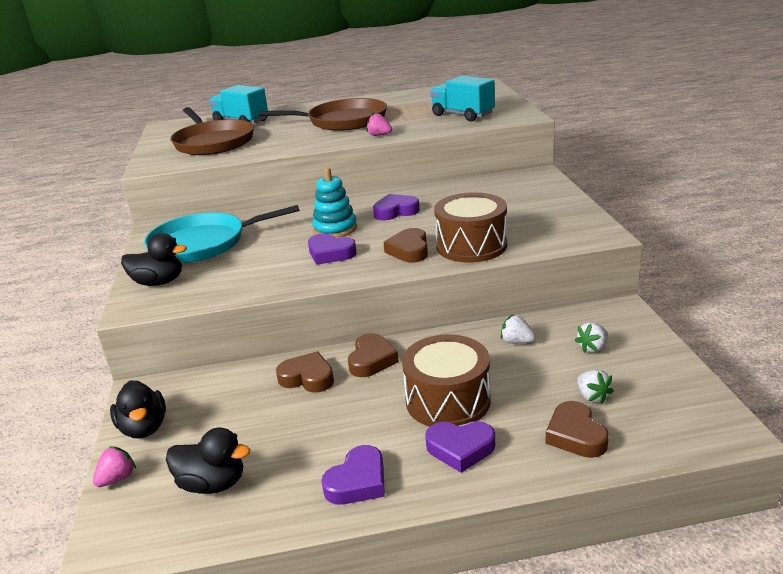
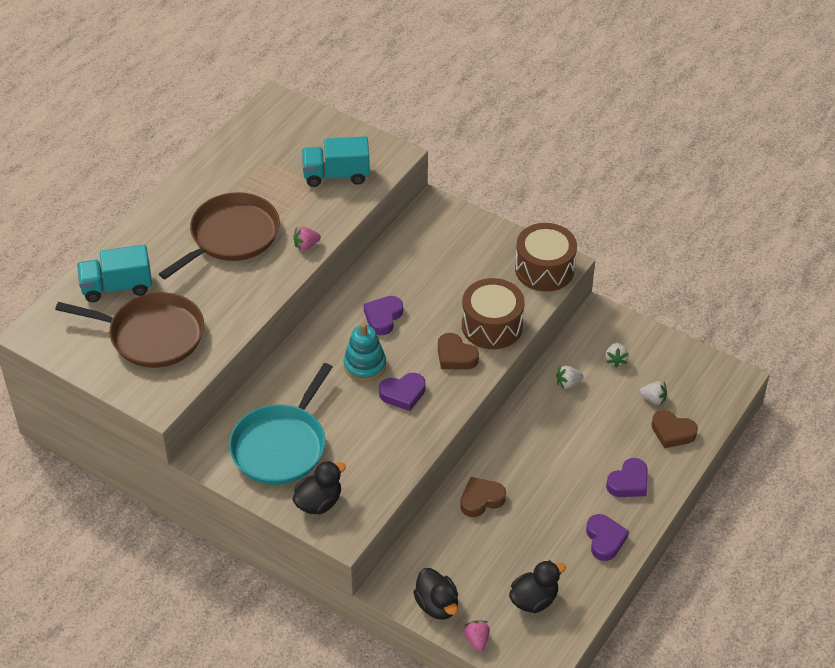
camera: 50 degrees left, 20 degrees up
black duck [110,381,166,438] -> black duck turned 45 degrees clockwise [413,568,458,620]
brown heart [348,333,399,377] -> none
brown drum [402,334,491,427] -> brown drum moved to [515,223,577,292]

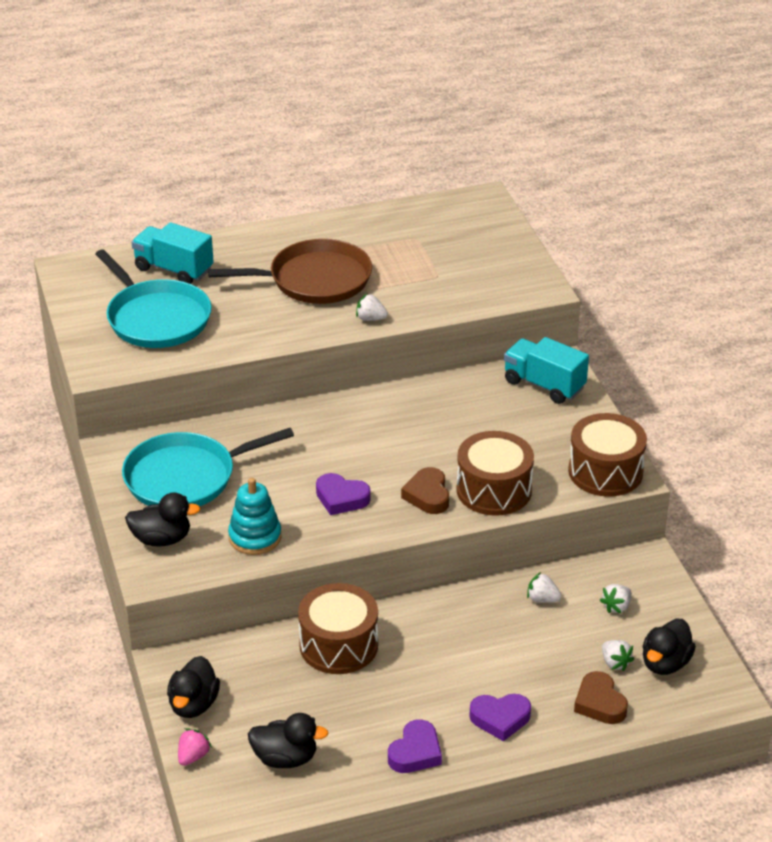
camera: 40 degrees right, 10 degrees down
brown pan [55,292,204,368] -> turquoise pan [95,249,212,348]
pink strawberry [293,227,321,250] -> white strawberry [356,293,388,321]
turquoise truck [302,136,370,187] -> turquoise truck moved to [504,337,589,404]
turquoise stacking toy [343,323,386,382] -> turquoise stacking toy moved to [228,478,281,555]
purple heart [364,296,403,335] -> none
brown heart [460,477,506,517] -> brown drum [298,583,378,674]
none -> black duck [643,619,696,675]

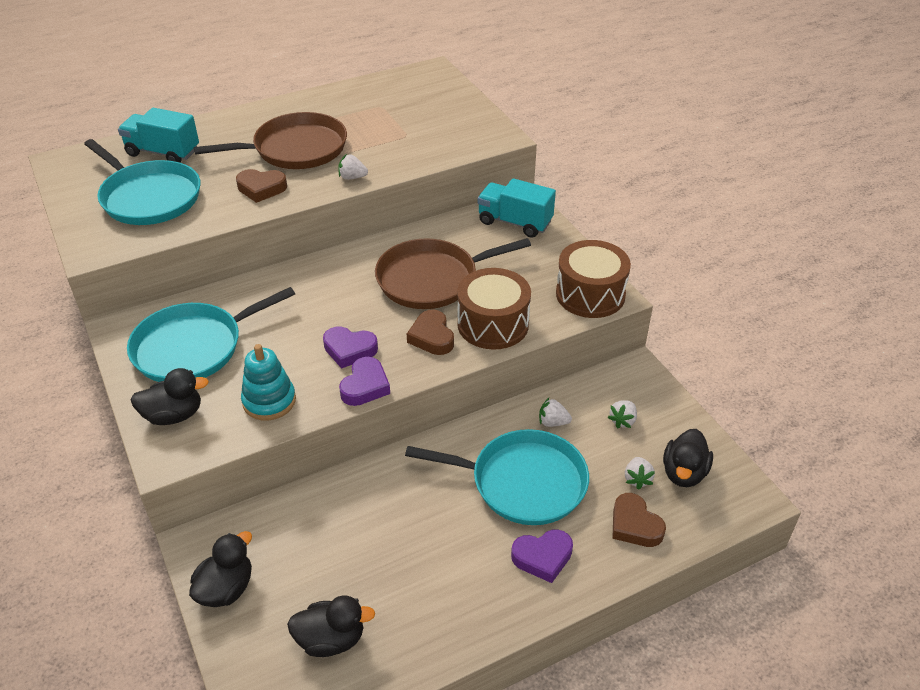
camera: 10 degrees left, 5 degrees up
black duck [167,656,220,718] -> black duck turned 150 degrees counterclockwise [189,531,252,607]
pink strawberry [178,728,212,766] -> none
brown drum [298,583,378,674] -> none
purple heart [388,720,442,773] -> purple heart moved to [339,357,390,406]
white strawberry [602,640,634,671] -> white strawberry turned 45 degrees clockwise [625,457,655,490]
none -> brown heart [236,169,287,203]
none -> brown pan [375,238,531,309]
none -> turquoise pan [405,429,589,525]

